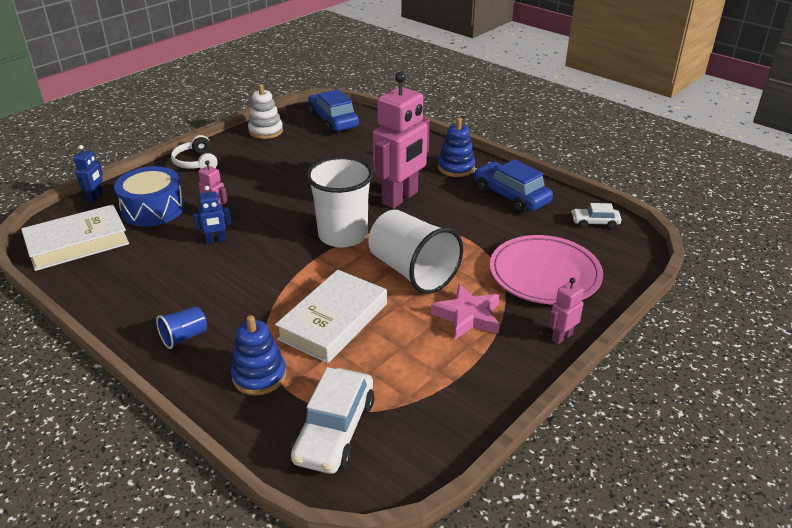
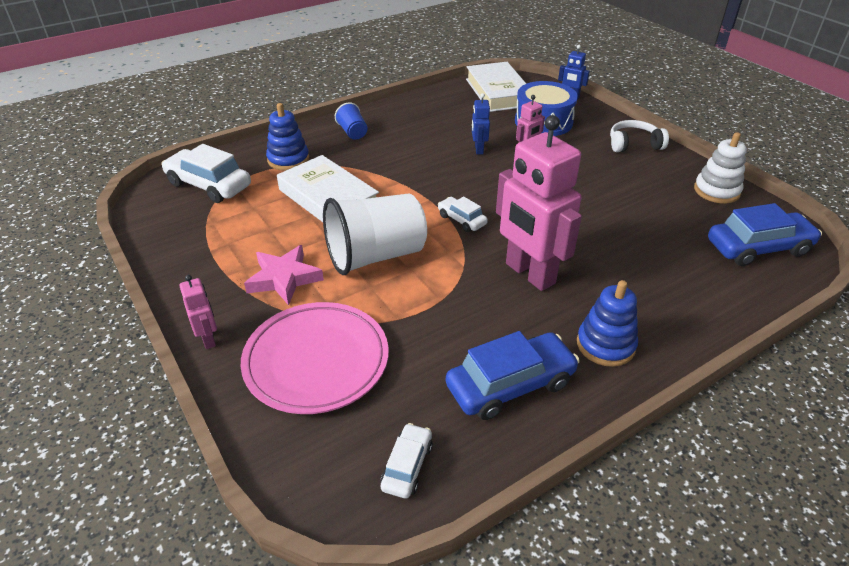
camera: 105 degrees right, 5 degrees up
white cup [306,157,373,248] -> white car [438,196,488,232]

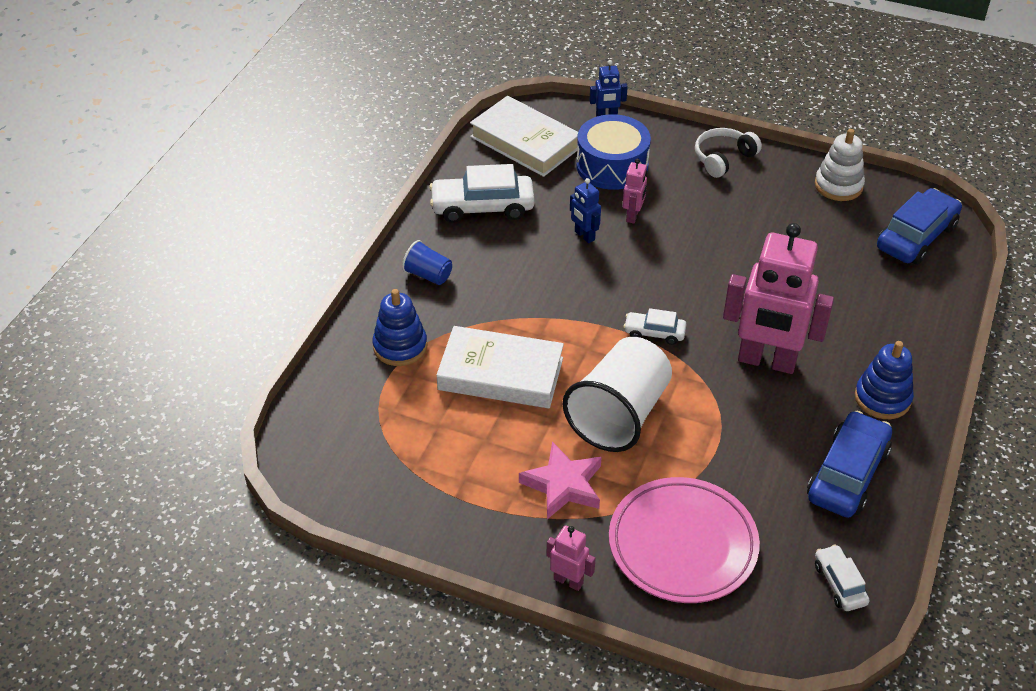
camera: 35 degrees left, 5 degrees up
white car [161,144,251,203] -> white car moved to [429,164,535,223]

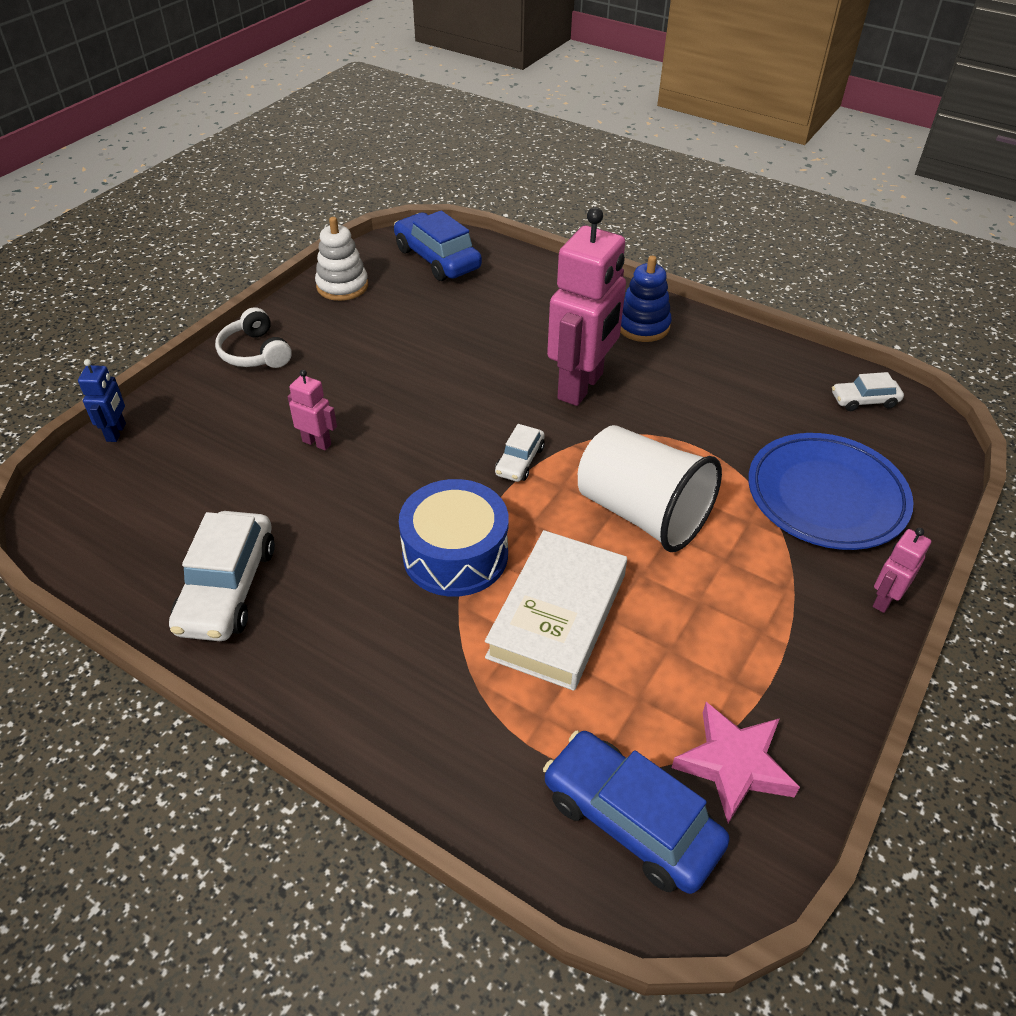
camera: 80 degrees left, 0 degrees up
blue stacking toy [372,289,427,366] -> none
blue cup [402,240,452,285] -> none
white book [470,96,578,177] -> none
pink star [519,441,602,519] -> pink star moved to [671,702,800,823]
blue robot [570,178,601,243] -> none
blue drum [576,114,651,190] -> blue drum moved to [399,479,509,597]
pink plate [609,477,760,603] -> blue plate [748,433,914,550]
blue car [807,411,892,518] -> blue car moved to [543,731,730,894]

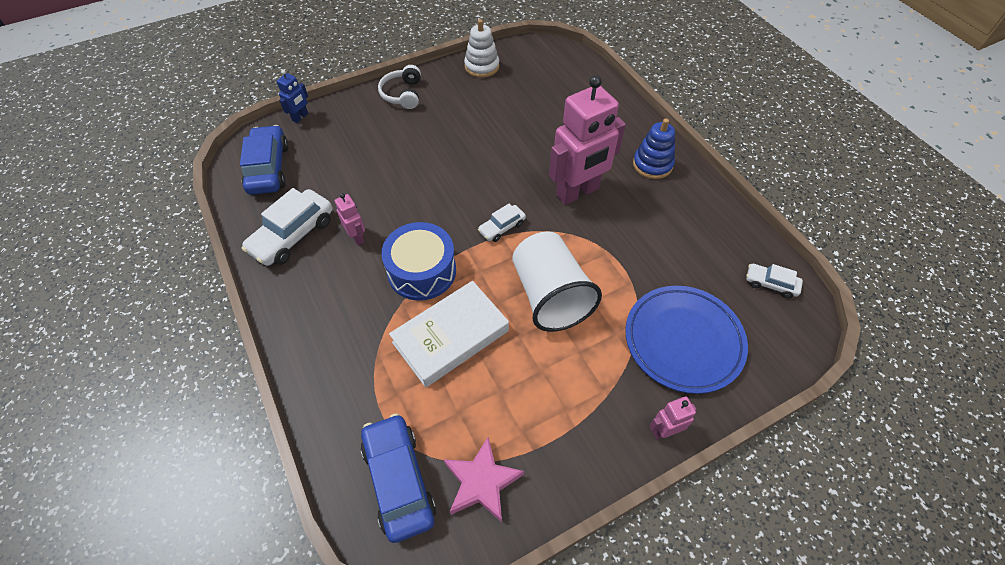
camera: 30 degrees right, 10 degrees up
pink robot [288,370,337,450] -> pink robot moved to [335,193,365,245]
blue car [394,211,482,281] -> blue car moved to [240,125,288,195]

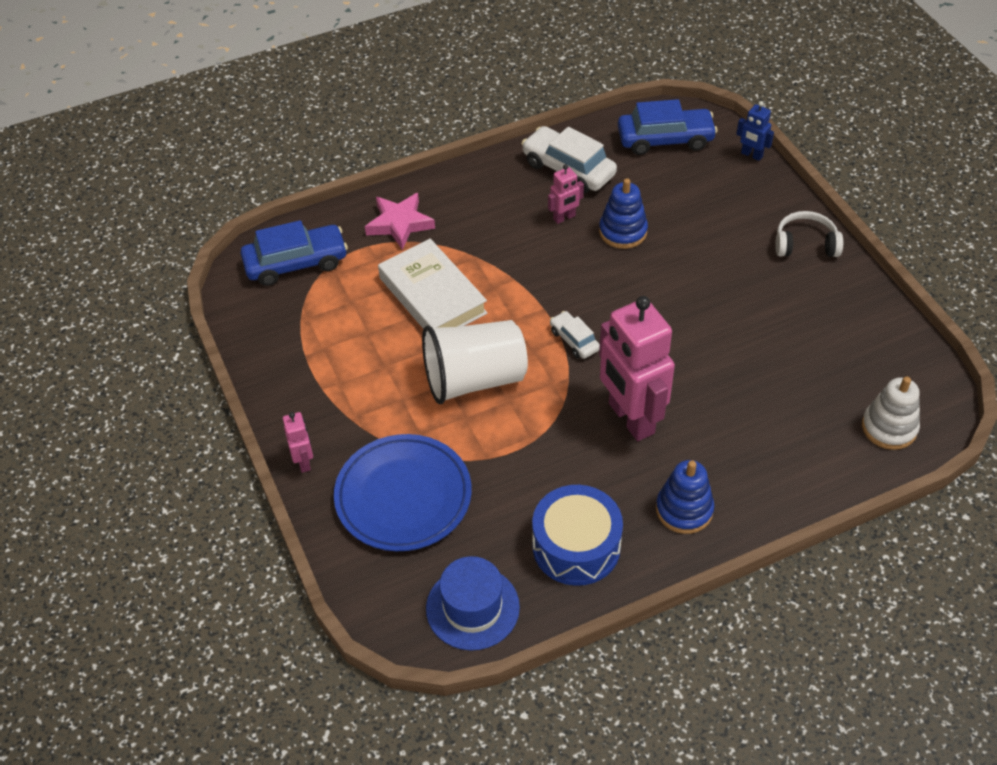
camera: 95 degrees right, 5 degrees down
blue drum [381,222,456,301] -> blue drum moved to [532,485,623,586]
pink star [443,437,524,522] -> pink star moved to [365,193,435,250]
white stacking toy [464,19,499,78] -> white stacking toy moved to [862,376,920,450]
white car [746,264,803,298] -> blue hat [426,556,520,650]
none -> blue stacking toy [599,178,648,249]

